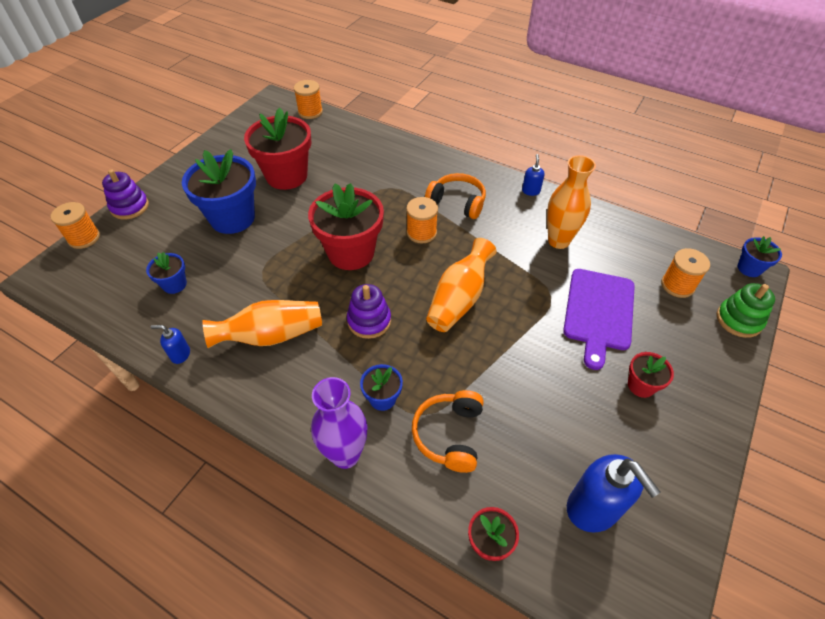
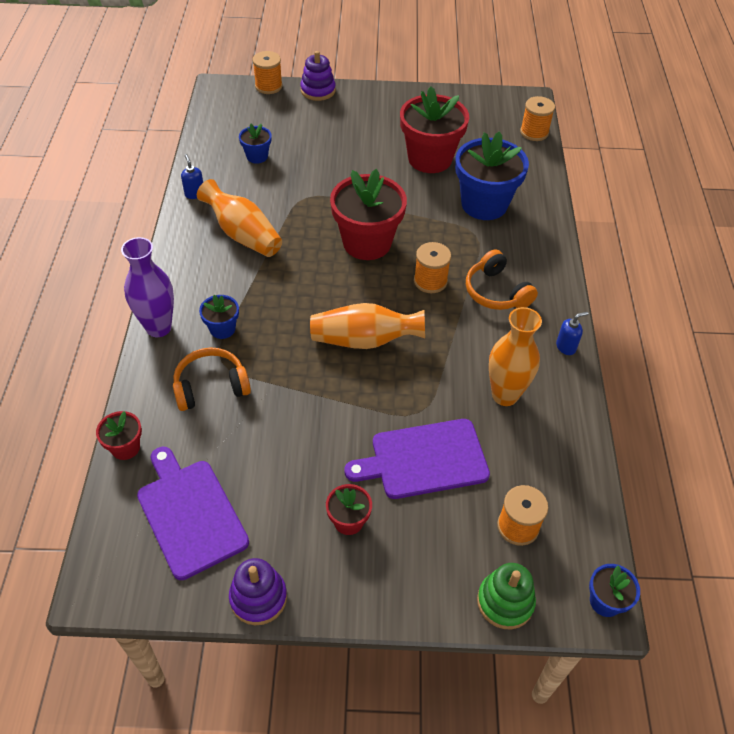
camera: 60 degrees right, 0 degrees up
blue flower pot [182,149,256,234] -> blue flower pot moved to [455,131,529,220]
purple stacking toy [347,284,391,339] -> purple stacking toy moved to [229,558,287,625]
orange headphones [425,173,486,219] -> orange headphones turned 150 degrees clockwise [466,249,538,310]
blue soap dispenser [567,454,661,533] -> purple cutting board [137,447,249,580]

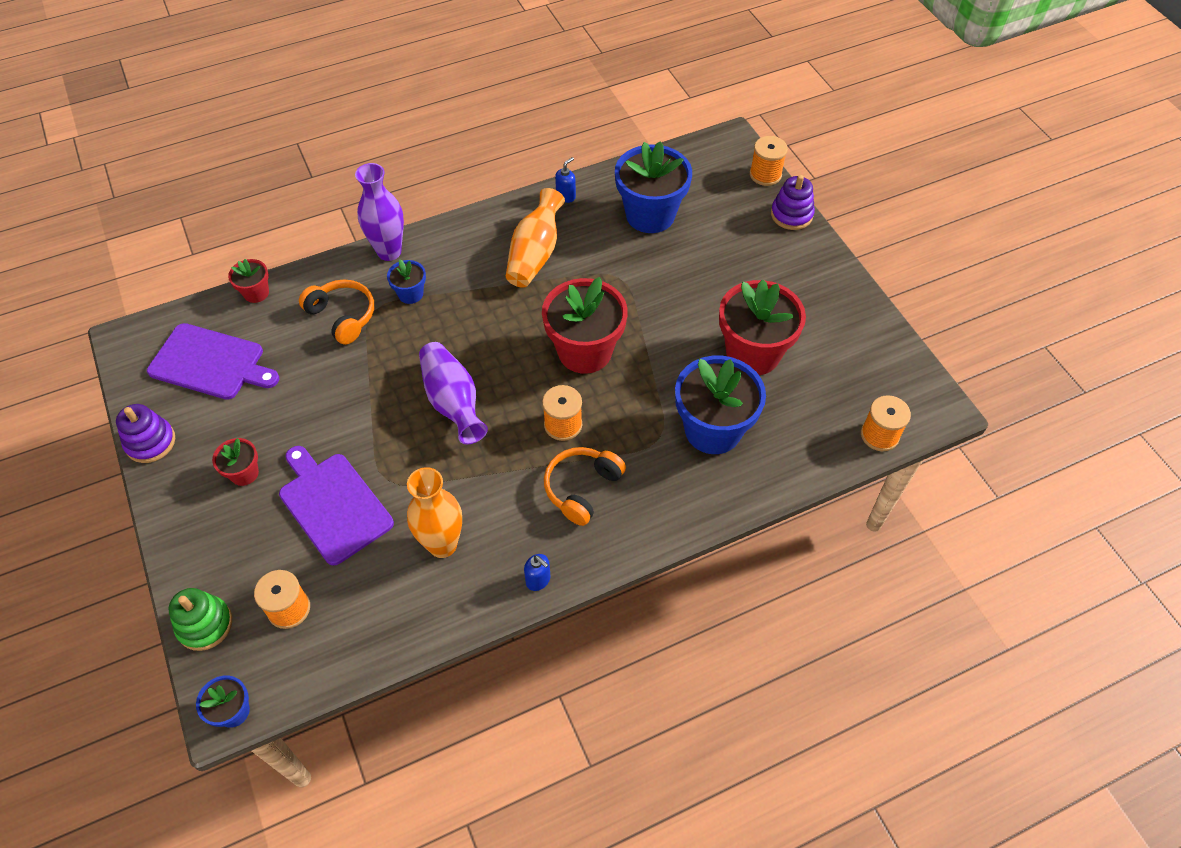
camera: 65 degrees right, 5 degrees up
purple cutting board [137,447,249,580] -> purple cutting board turned 75 degrees clockwise [147,323,279,400]
blue flower pot [239,124,272,164] -> blue flower pot [615,141,692,233], size x2.08
orange vase [310,303,425,349] -> purple vase [419,342,488,444]

